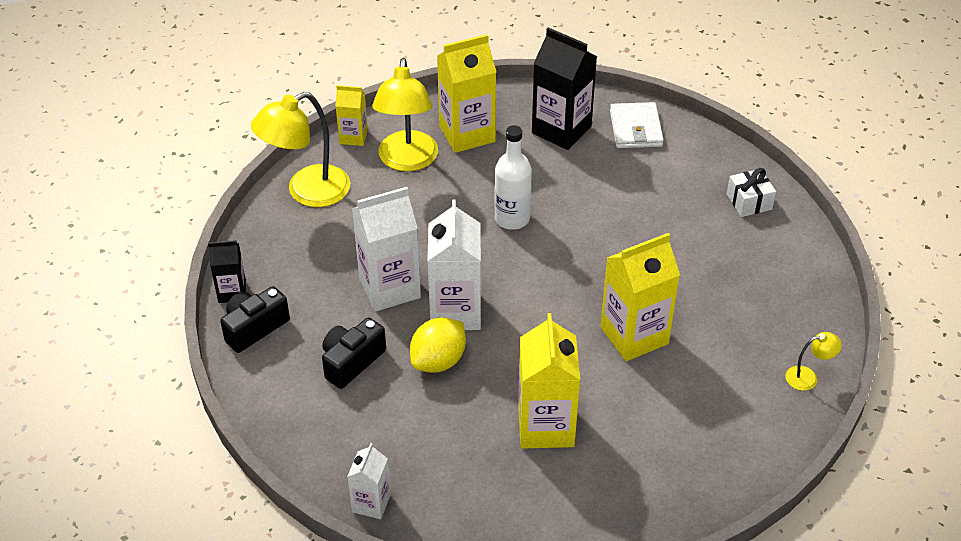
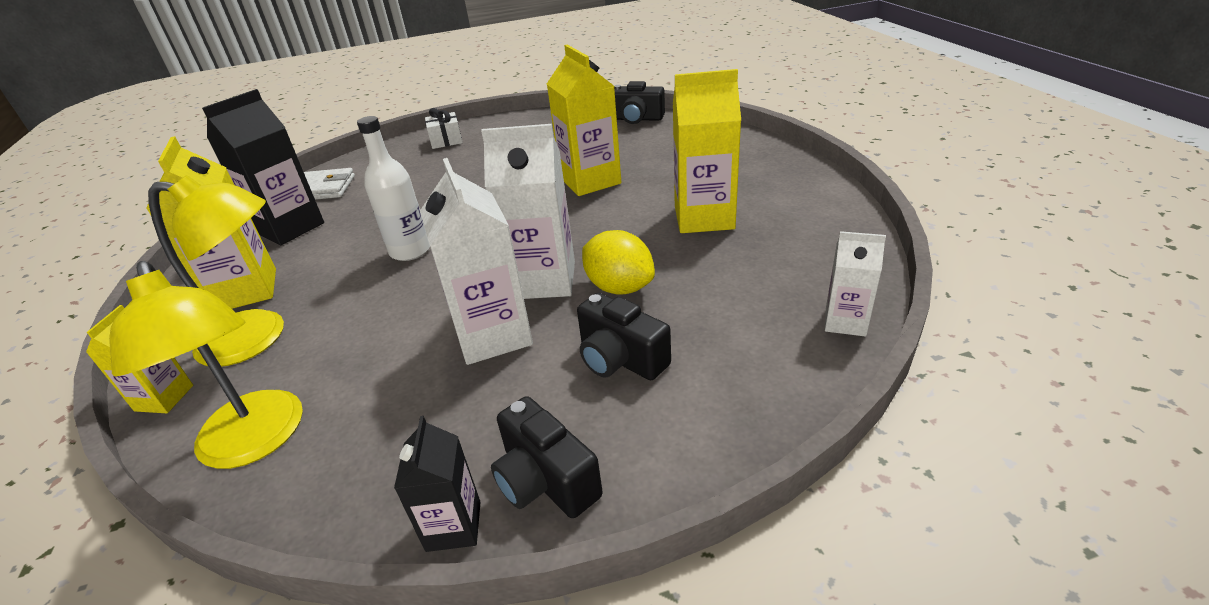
camera: 85 degrees left, 10 degrees down
yellow lamp [785,332,842,391] -> black camera [614,81,665,124]

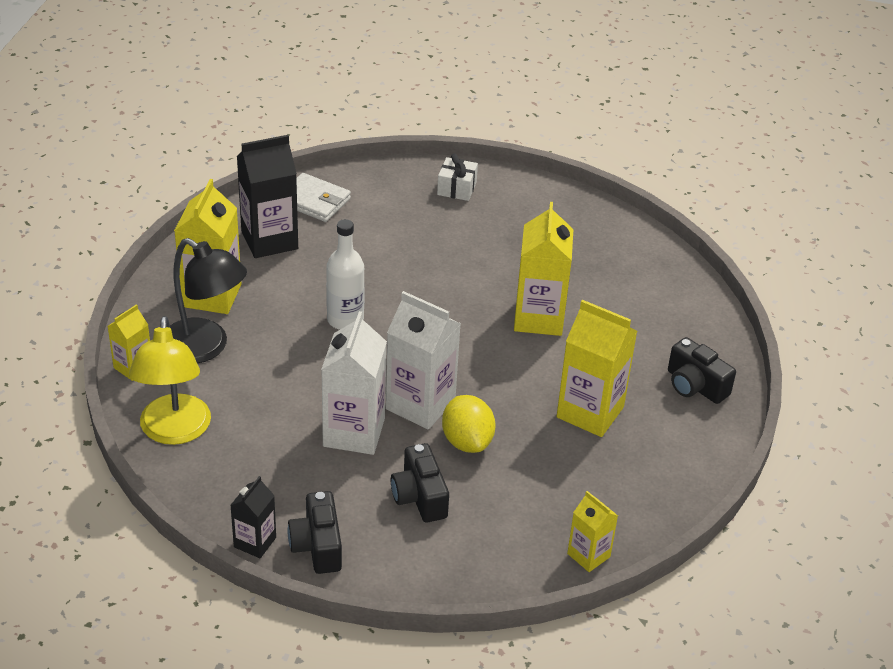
camera: 25 degrees right, 5 degrees up
yellow lamp [148,175,284,367] -> black lamp [170,238,247,363]
black camera [614,81,665,124] -> black camera moved to [668,337,736,404]
white carton [825,231,886,336] -> yellow carton [567,491,618,572]

